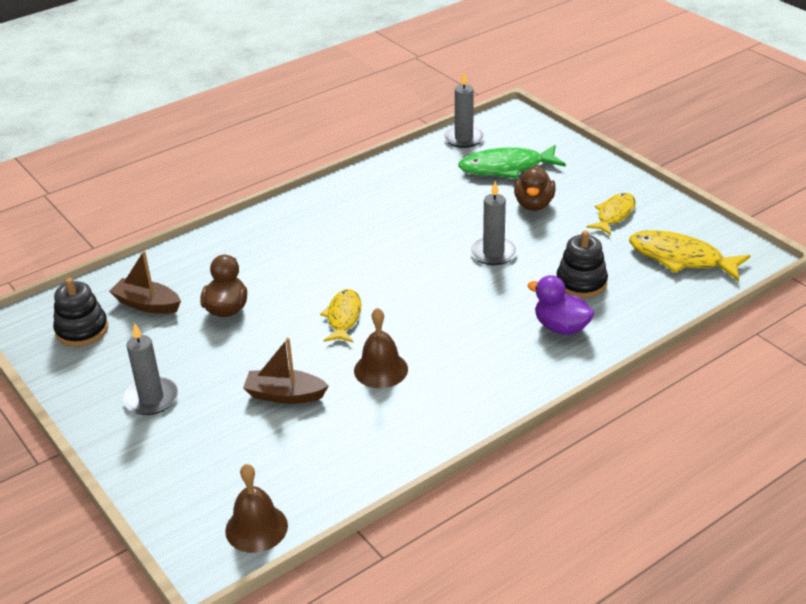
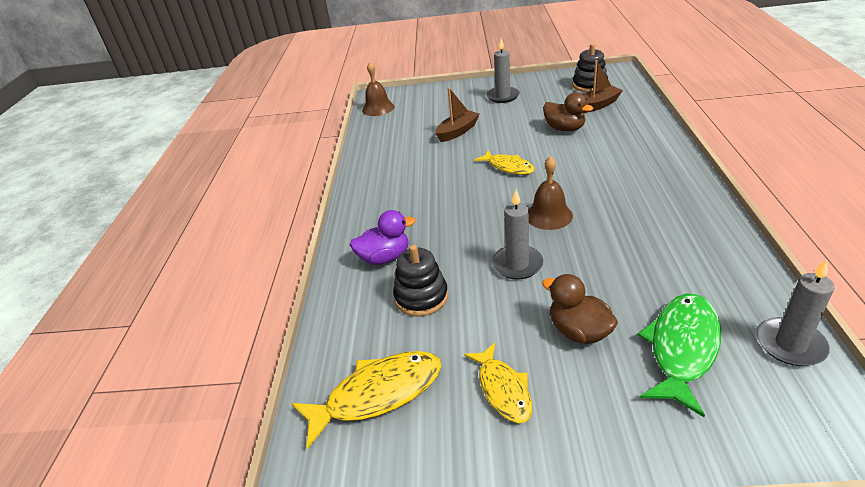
camera: 130 degrees right, 0 degrees up
brown bell [354,308,408,388] -> brown bell moved to [529,156,573,230]

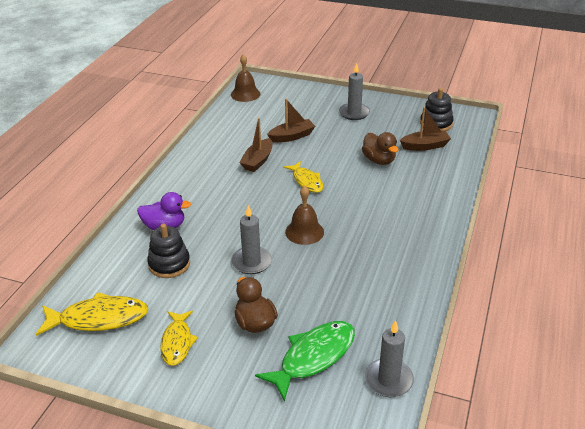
camera: 15 degrees right, 0 degrees up
none -> brown boat [239,118,273,172]

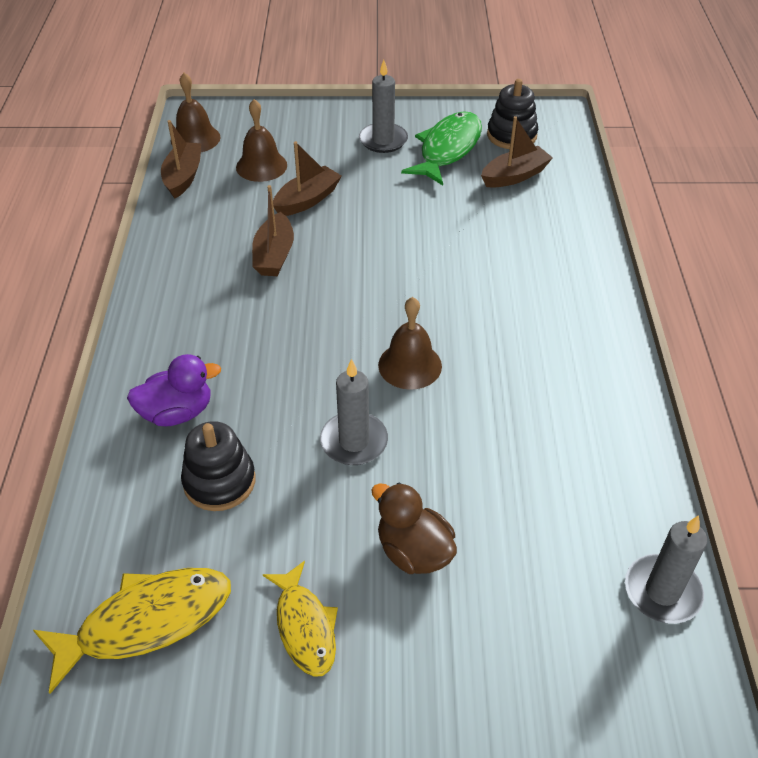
camera: 20 degrees left, 10 degrees up
green fish [255,321,355,402] -> green fish moved to [401,111,482,185]
yellow fish [283,161,324,193] -> none
brown duck [362,132,398,165] -> none
none -> brown boat [161,120,202,198]
none -> brown bell [236,99,287,182]

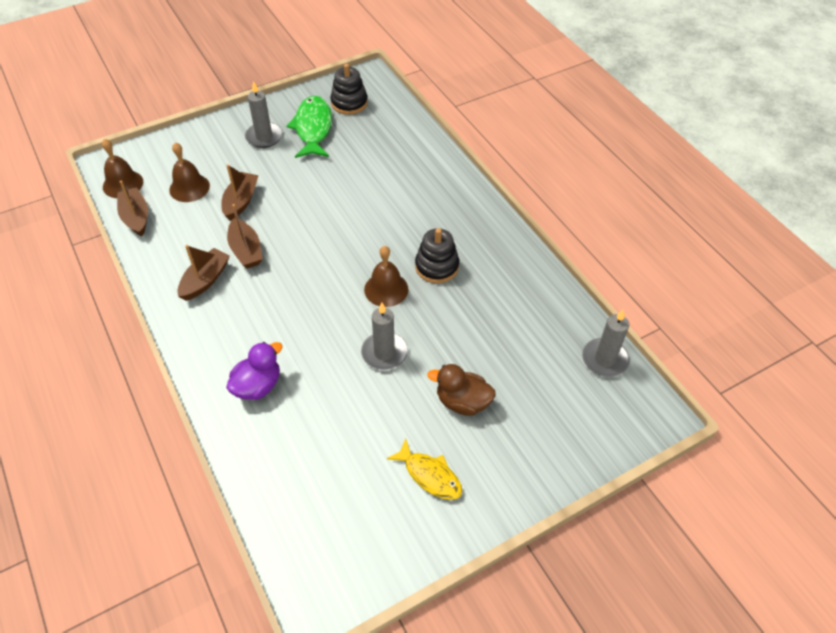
camera: 30 degrees left, 5 degrees up
yellow fish [33,568,231,694] -> none
black stacking toy [181,421,256,511] -> black stacking toy moved to [415,228,459,283]
brown boat [481,116,553,188] -> brown boat moved to [178,245,230,301]

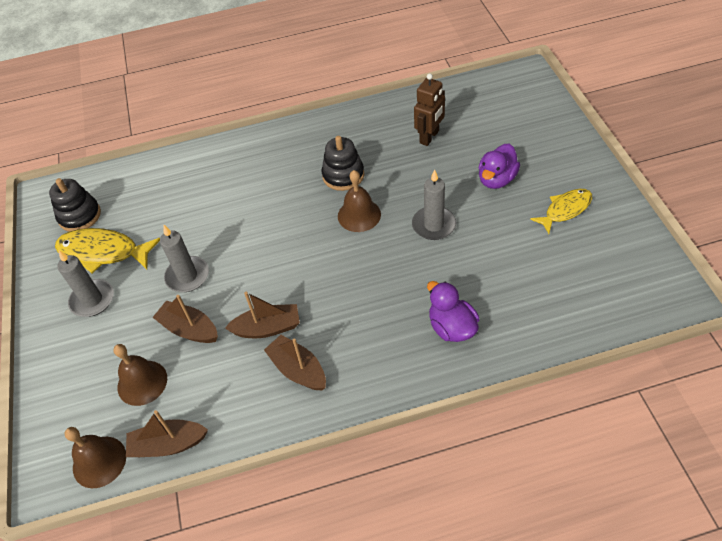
camera: 70 degrees left, 0 degrees up
green fish [286,96,332,158] -> yellow fish [55,228,160,273]
brown duck [427,364,496,416] -> purple duck [479,144,520,189]
grey candle [582,309,630,377] -> grey candle moved to [160,225,209,292]
none -> brown robot [414,73,445,146]

